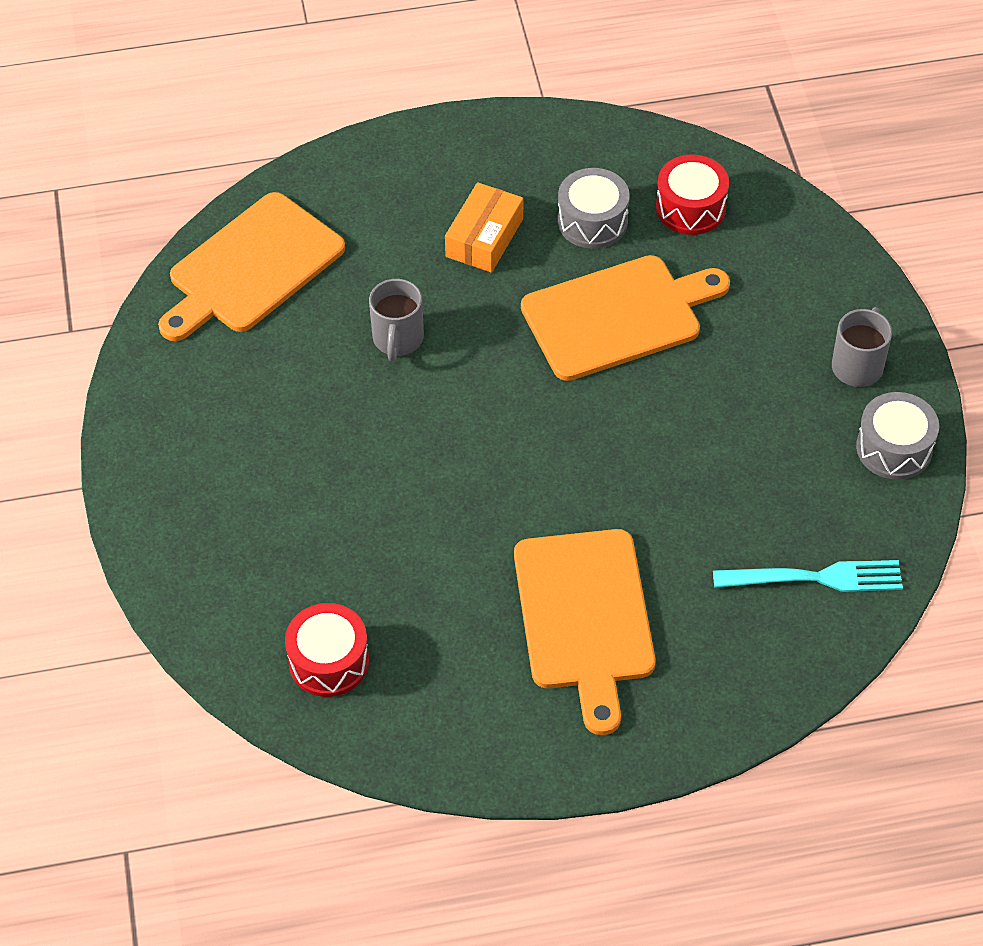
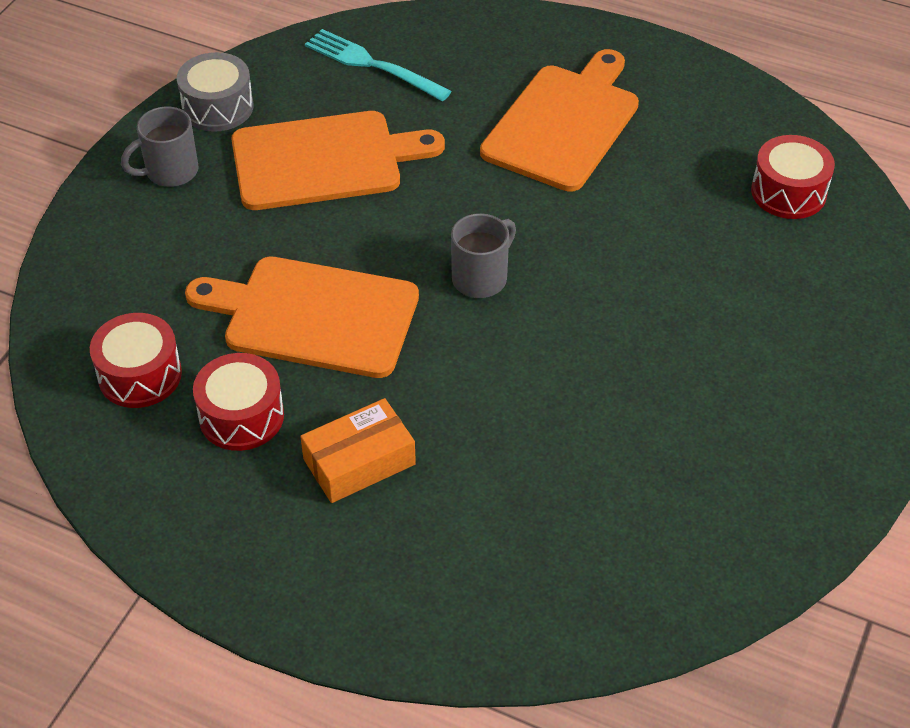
camera: 145 degrees left, 5 degrees down
orange cutting board [158,192,345,341] -> orange cutting board moved to [231,111,445,210]
grey mug [369,279,424,361] -> grey mug moved to [451,213,516,298]
grey drum [558,168,630,248] -> red drum [193,353,284,451]

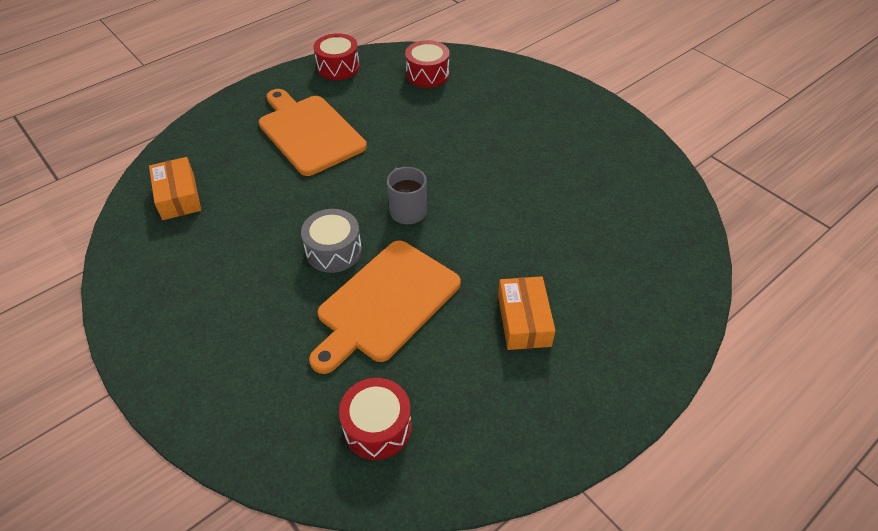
camera: 65 degrees left, 0 degrees up
grey mug [121,106,199,187] -> none
grey drum [177,52,254,131] -> grey drum moved to [301,209,362,273]
red drum [193,353,284,451] -> red drum moved to [314,33,360,80]
orange cutting board [231,111,445,210] -> none
turquoise fork [305,29,452,101] -> orange box [149,157,201,220]

